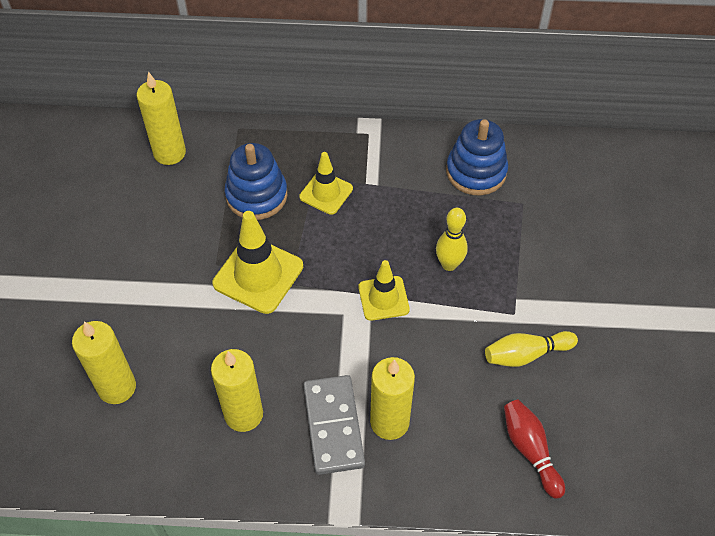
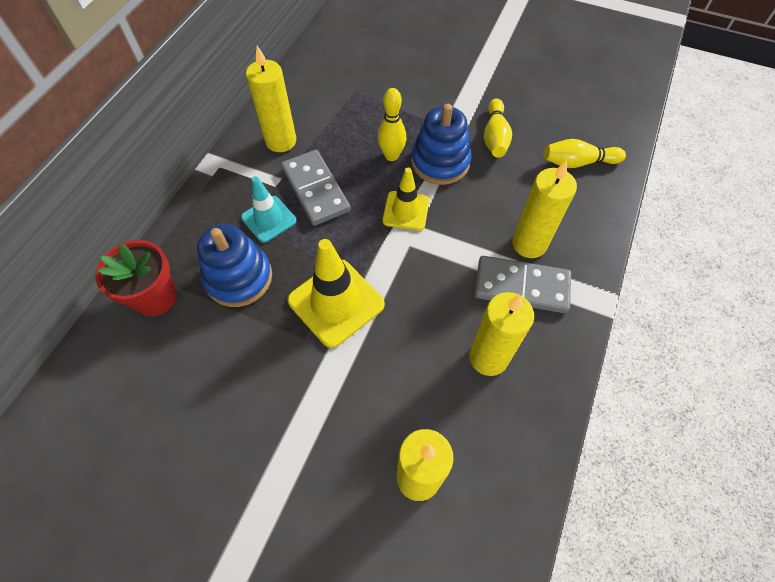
camera: 70 degrees left, 5 degrees up
yellow candle [137,72,186,165] -> yellow candle moved to [246,46,296,152]
yellow traffic cone [299,152,353,215] -> turquoise traffic cone [241,176,297,243]
blue stacking toy [446,119,508,195] -> blue stacking toy moved to [411,104,472,185]
red bowling pin [504,399,565,499] -> yellow bowling pin [544,139,626,168]
none -> red flower pot [95,240,177,316]
none -> grey domino [281,150,351,226]

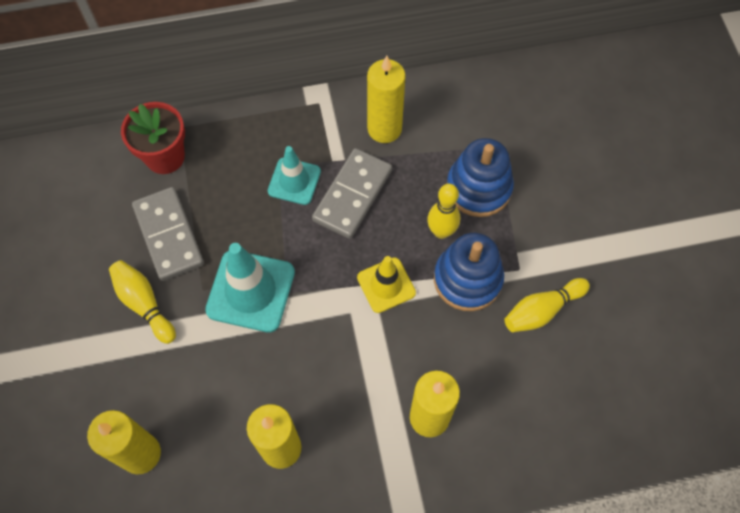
camera: 55 degrees right, 5 degrees up
blue stacking toy [197,224,272,307] -> blue stacking toy moved to [447,138,514,217]
yellow traffic cone [287,239,385,348] -> turquoise traffic cone [205,243,295,333]
grey domino [474,256,571,313] -> grey domino moved to [132,187,204,281]
yellow bowling pin [544,139,626,168] -> yellow bowling pin moved to [109,260,176,344]

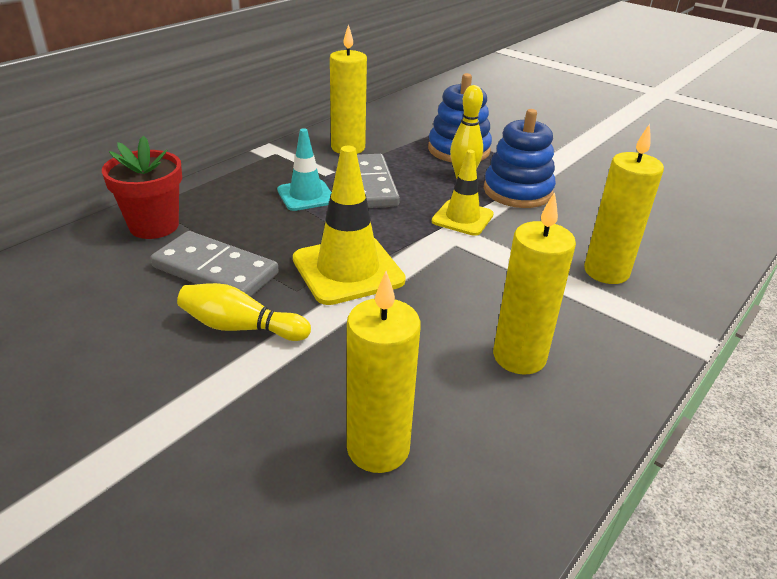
camera: 40 degrees left, 30 degrees down
turquoise traffic cone [205,243,295,333] -> yellow traffic cone [293,146,406,305]
yellow bowling pin [504,278,590,332] -> none

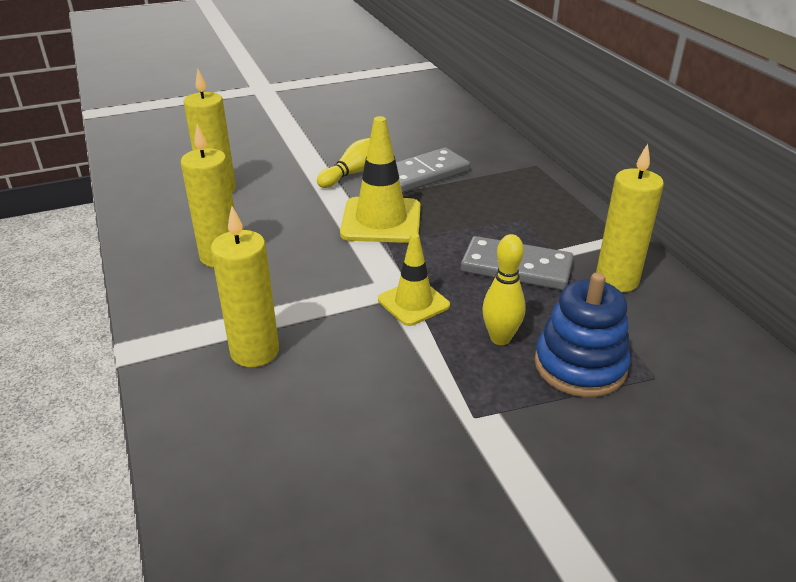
camera: 120 degrees right, 0 degrees up
red flower pot [102,136,182,239] -> none
turquoise traffic cone [277,128,332,211] -> none
blue stacking toy [484,109,556,208] -> none

